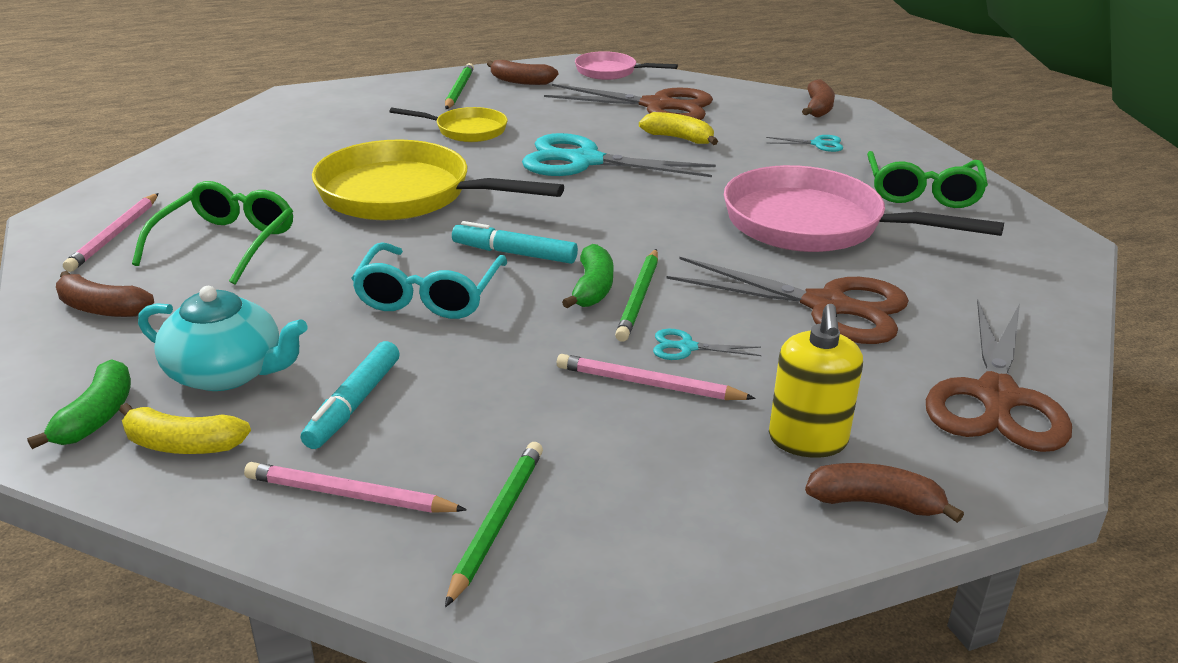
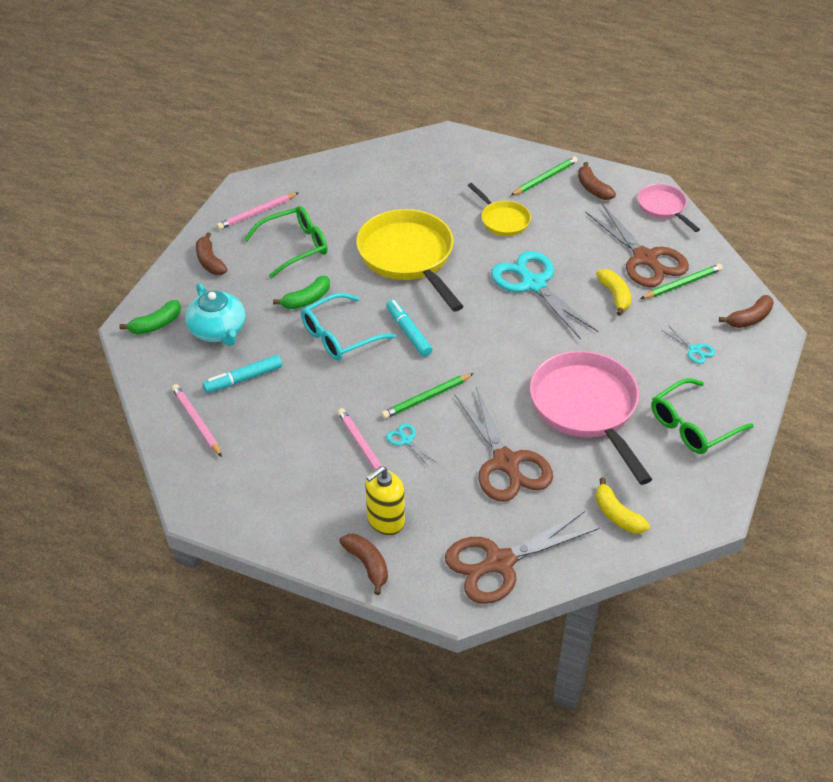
camera: 45 degrees right, 15 degrees up
yellow banana [119,403,251,454] -> yellow banana moved to [595,478,650,534]
green pencil [445,442,543,607] -> green pencil moved to [640,264,723,299]
green banana [562,244,614,308] -> green banana moved to [273,276,330,309]

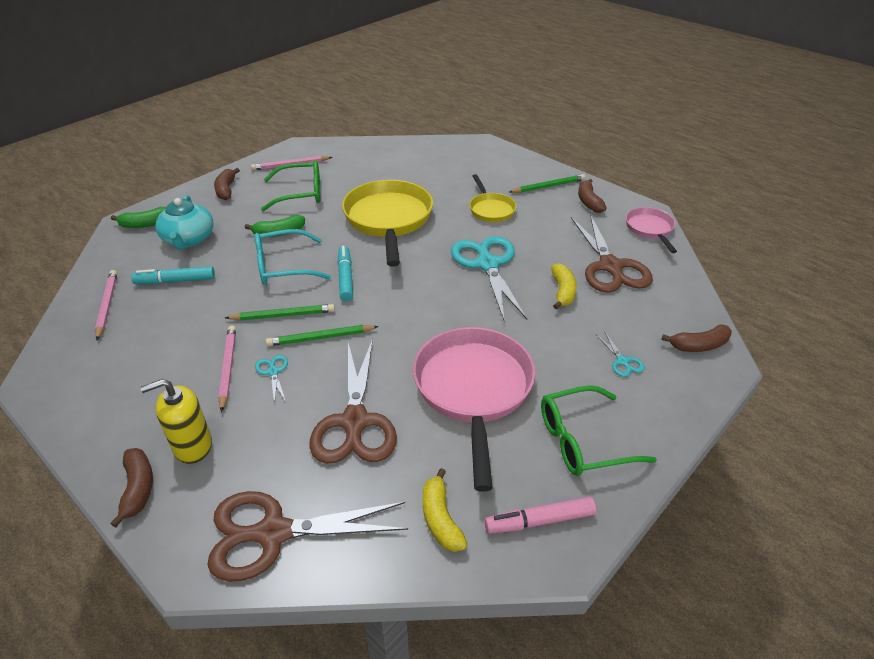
camera: 20 degrees right, 5 degrees down
green pencil [640,264,723,299] -> green pencil moved to [225,304,335,320]
none -> pink marker [485,497,596,534]

